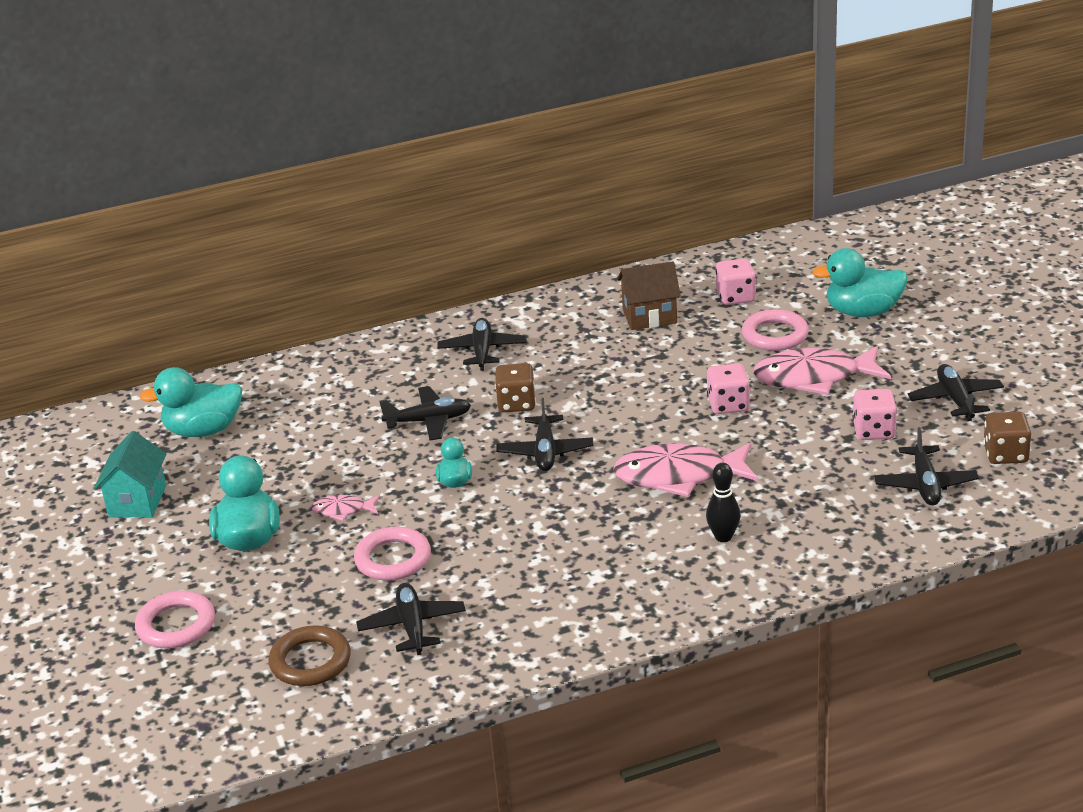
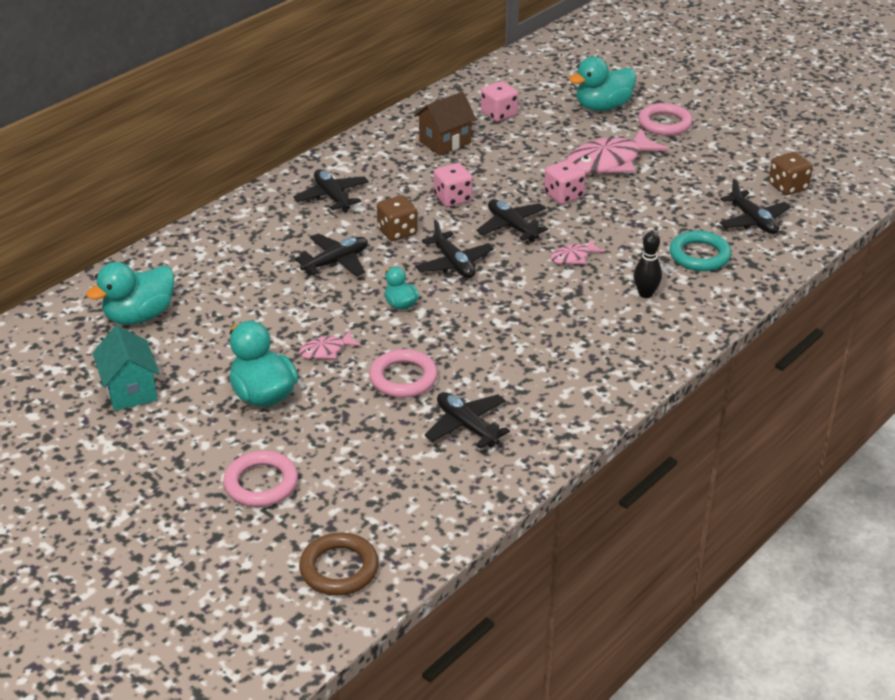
camera: 30 degrees left, 5 degrees up
brown ring [268,625,351,686] -> brown ring moved to [299,532,379,595]
pink fish [613,443,758,497] -> pink fish [550,240,605,264], size x0.48
pink ring [742,309,809,351] -> pink ring moved to [638,103,693,136]
pink dice [853,389,897,440] -> pink dice moved to [434,163,473,207]
black plane [908,364,1004,421] -> black plane moved to [476,199,548,242]
none -> turquoise ring [670,231,732,271]

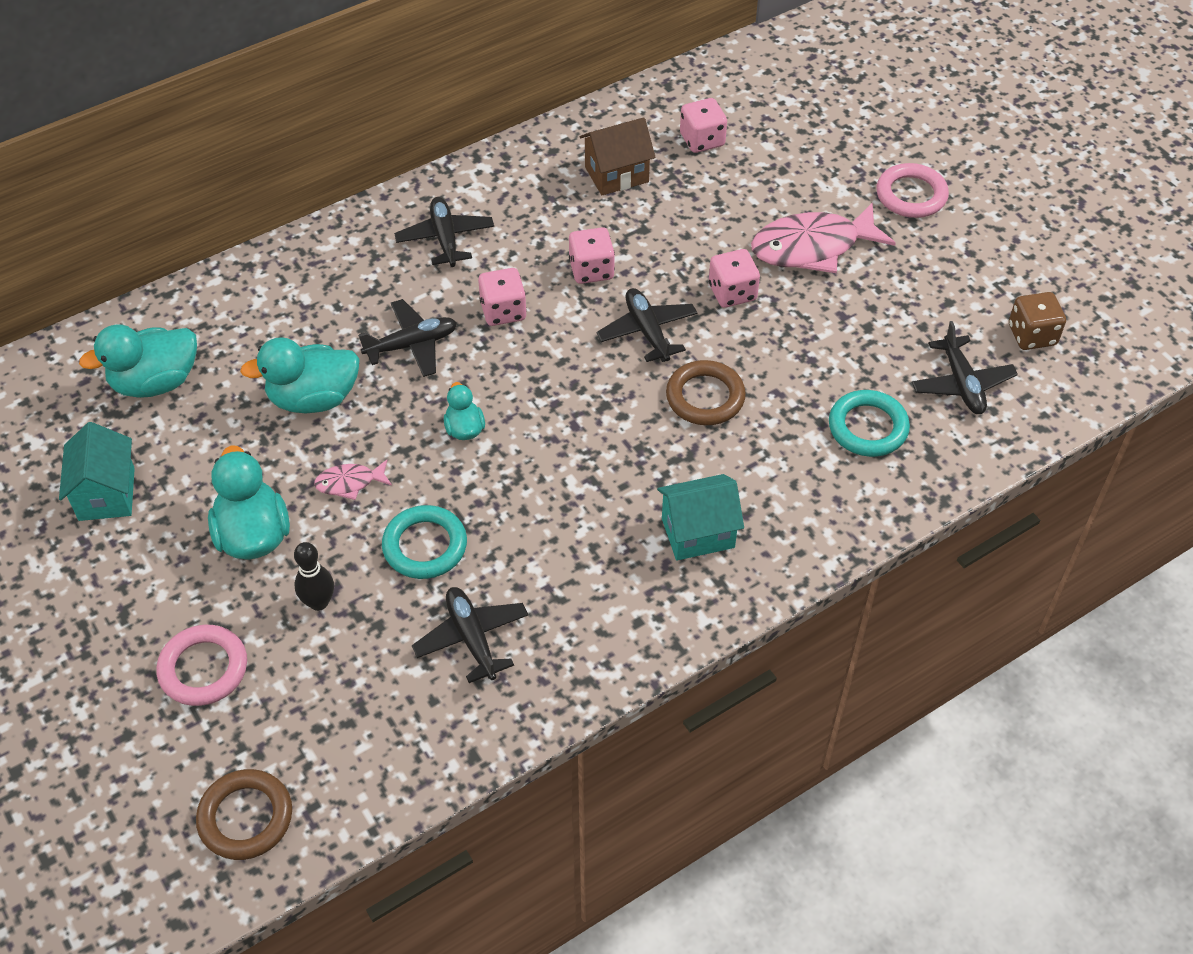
camera: 15 degrees right, 15 degrees up
pink ring [369,349,438,398] -> turquoise ring [382,505,467,579]
brown dice [377,195,418,241] -> pink dice [478,268,527,326]
black plane [415,219,494,278] -> none
pink fish [550,240,605,264] -> brown ring [666,360,746,425]
turquoise duck [569,56,636,111] -> turquoise duck moved to [240,337,360,413]
black bowling pin [634,231,662,298] -> black bowling pin moved to [294,542,334,611]
none -> turquoise house [657,474,744,560]

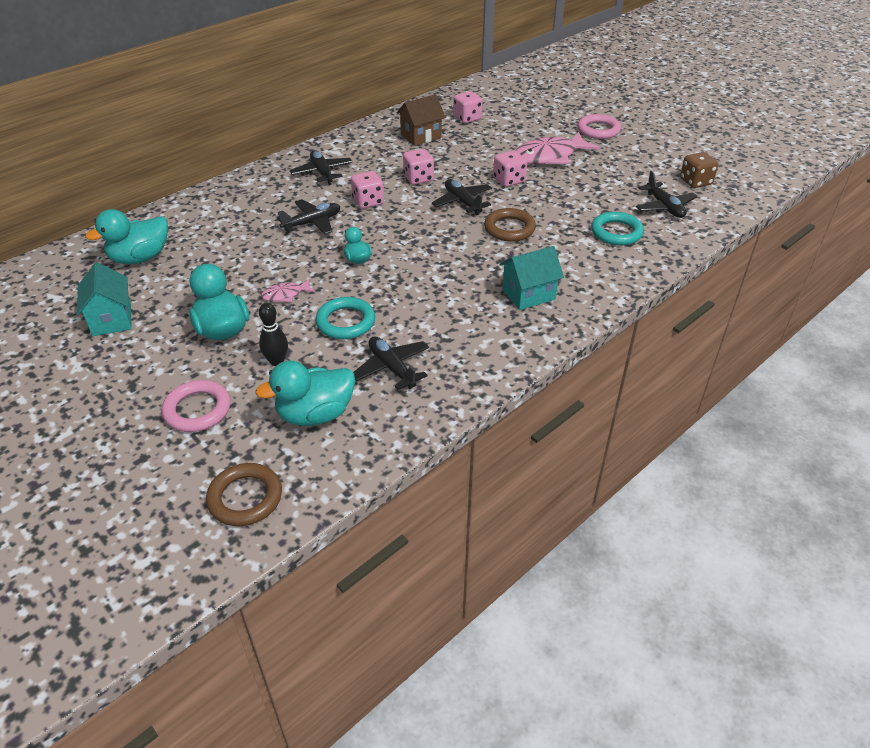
camera: 10 degrees left, 10 degrees down
turquoise duck [240,337,360,413] -> turquoise duck moved to [255,361,355,426]

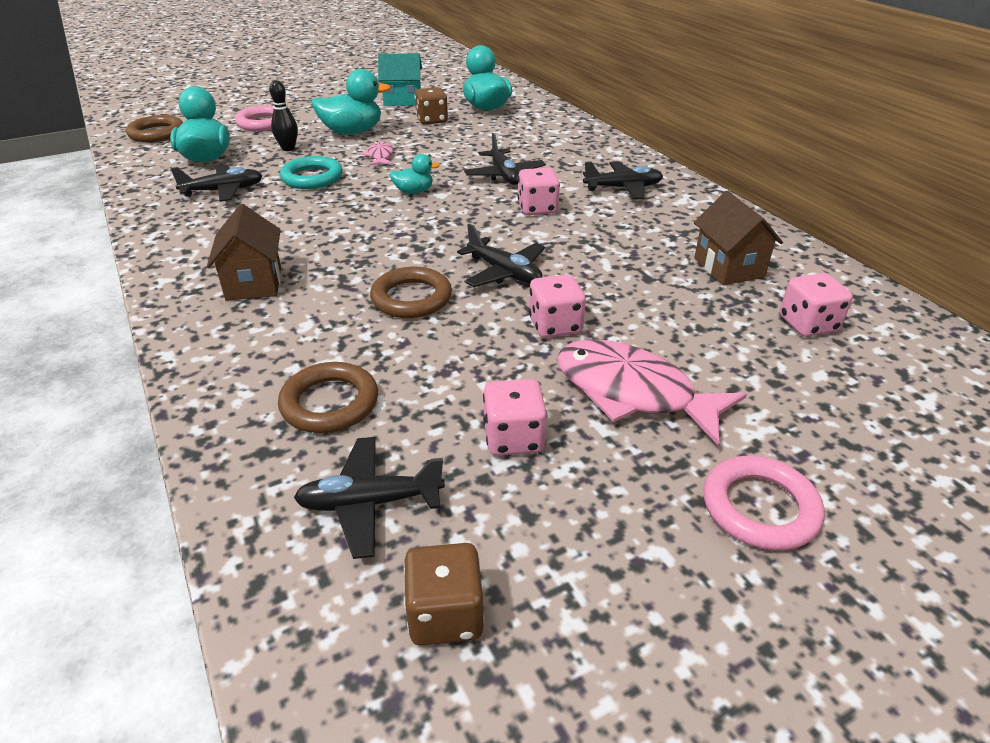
camera: 105 degrees right, 5 degrees down
pink dice [403,149,434,185] -> pink dice moved to [483,379,547,456]
black plane [432,179,492,215] -> black plane turned 60 degrees clockwise [457,223,545,287]
turquoise house [499,246,564,310] -> brown house [207,204,281,301]
pink fish [515,132,600,165] -> pink fish turned 45 degrees counterclockwise [557,340,747,445]
turquoise ring [591,212,644,245] -> brown ring [278,362,378,433]
none -> brown dice [415,87,448,124]

